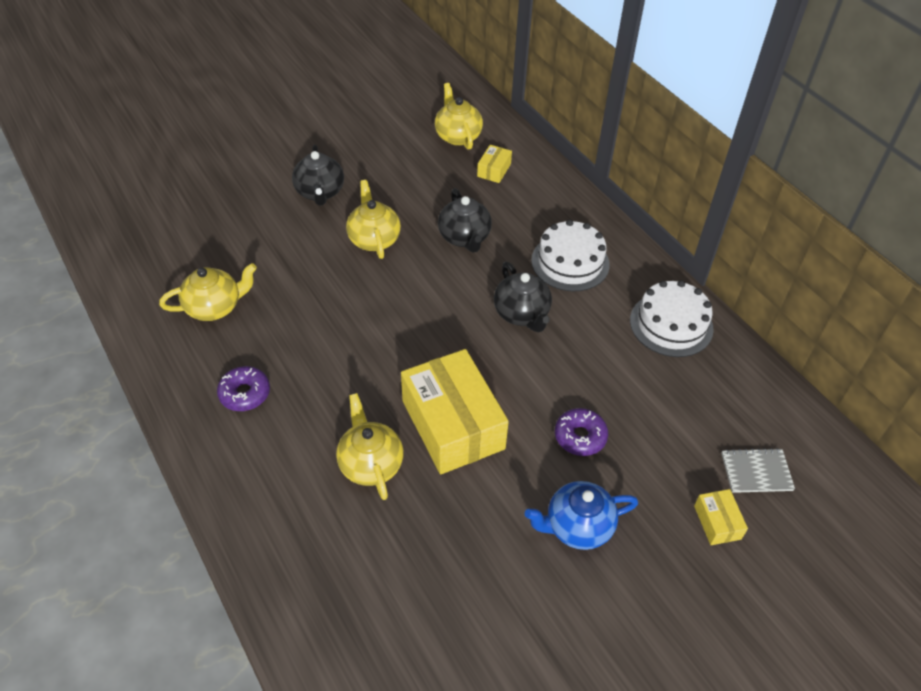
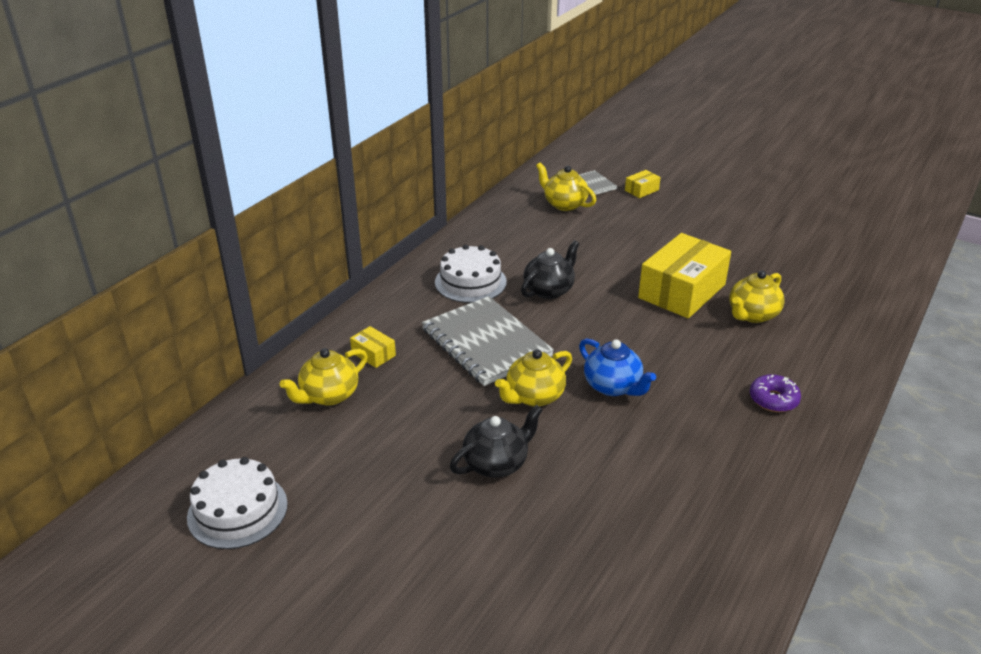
camera: 115 degrees left, 15 degrees down
yellow teapot [159,263,257,321] -> yellow teapot moved to [536,162,596,211]
black teapot [438,188,492,253] -> grey notebook [422,296,554,386]
yellow box [477,145,512,183] -> yellow box turned 45 degrees clockwise [350,326,396,368]
blue teapot [525,481,638,550] -> blue teapot moved to [579,338,656,396]
purple donut [555,408,608,456] -> none
white cake [630,280,714,357] -> white cake moved to [187,457,288,549]

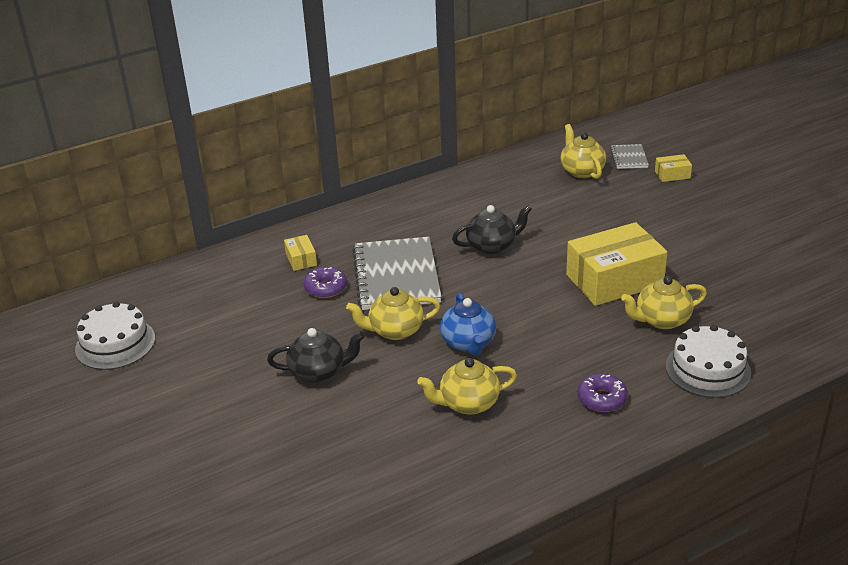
camera: 30 degrees right, 0 degrees up
yellow teapot [280,348,368,406] -> yellow teapot moved to [417,358,517,415]
white cake [435,244,507,303] -> white cake moved to [665,325,751,398]
none -> purple donut [304,267,347,298]

